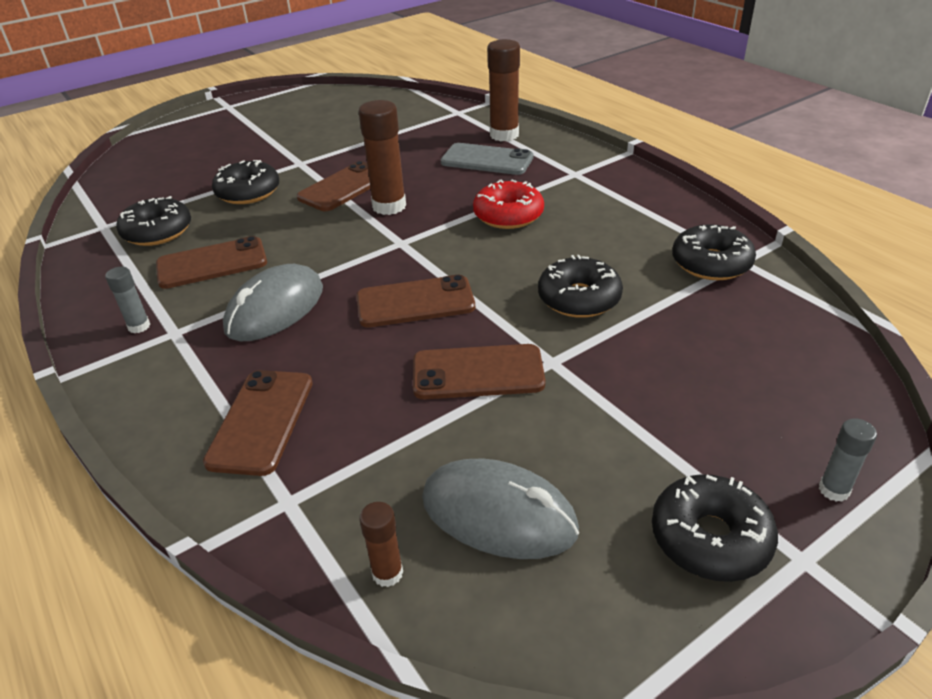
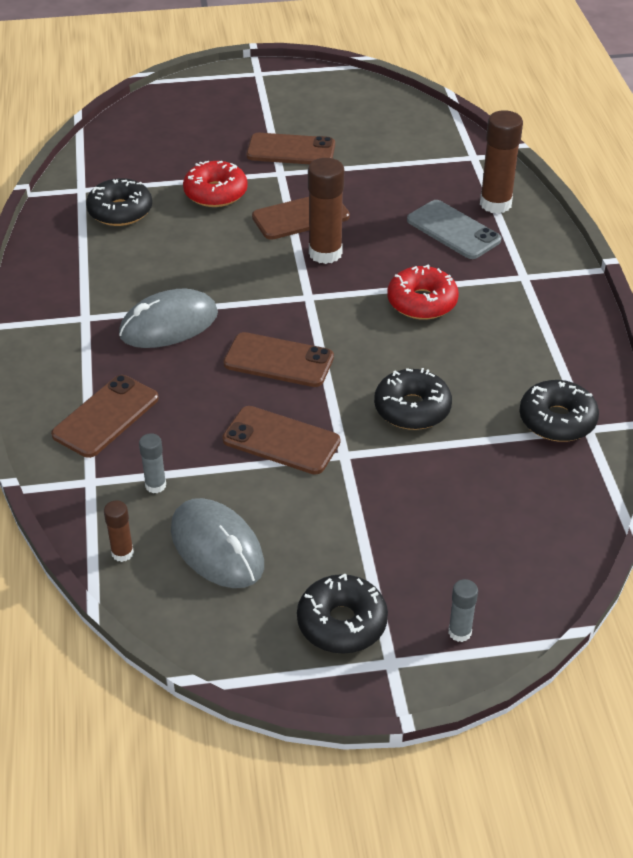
camera: 25 degrees right, 5 degrees up
grey glue stick [105,267,151,333] -> grey glue stick moved to [139,433,166,493]
brown phone [156,236,267,289] -> brown phone moved to [246,133,335,164]
black donut [212,160,279,204] -> red donut [183,161,248,207]

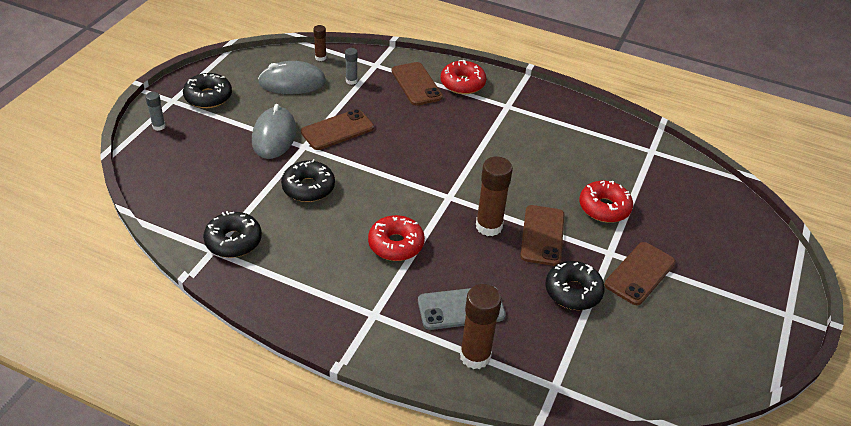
camera: 120 degrees right, 0 degrees up
black donut [86,178,152,226] -> black donut moved to [545,261,605,310]
grey mouse [119,289,218,348] -> grey mouse moved to [252,104,297,159]
brown phone [223,332,334,387] -> none
none -> red donut [441,60,486,94]

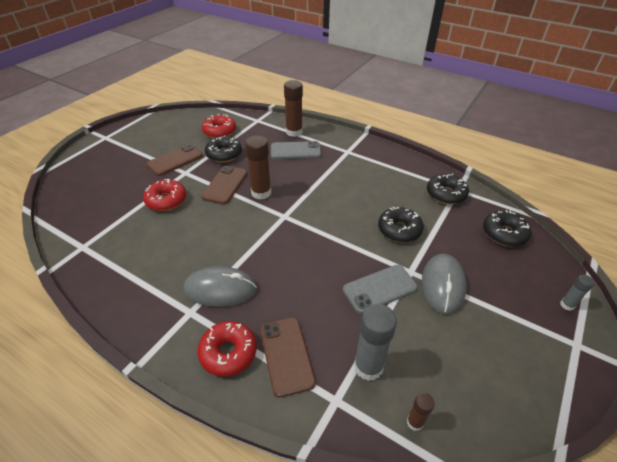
camera: 170 degrees left, 0 degrees up
black donut [183,73,232,108] -> black donut moved to [483,210,531,247]
grey mouse [258,61,326,94] -> grey mouse moved to [184,266,257,307]
brown phone [301,109,374,150] -> grey phone [343,265,418,314]
grey glue stick [345,48,358,85] -> grey glue stick [354,304,397,381], size x1.93
red donut [368,215,425,261] -> red donut moved to [202,114,236,138]

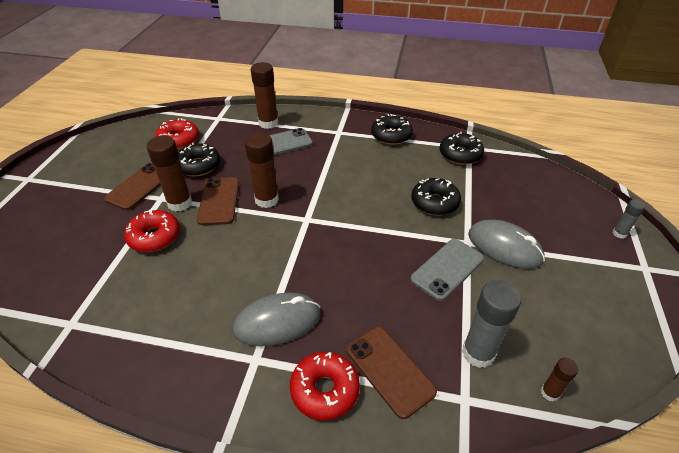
camera: 20 degrees left, 0 degrees up
grey mouse [422,254,467,314] -> grey mouse turned 45 degrees counterclockwise [468,220,545,269]
black donut [483,210,531,247] -> black donut moved to [371,114,413,145]
none -> brown glue stick [147,136,192,212]

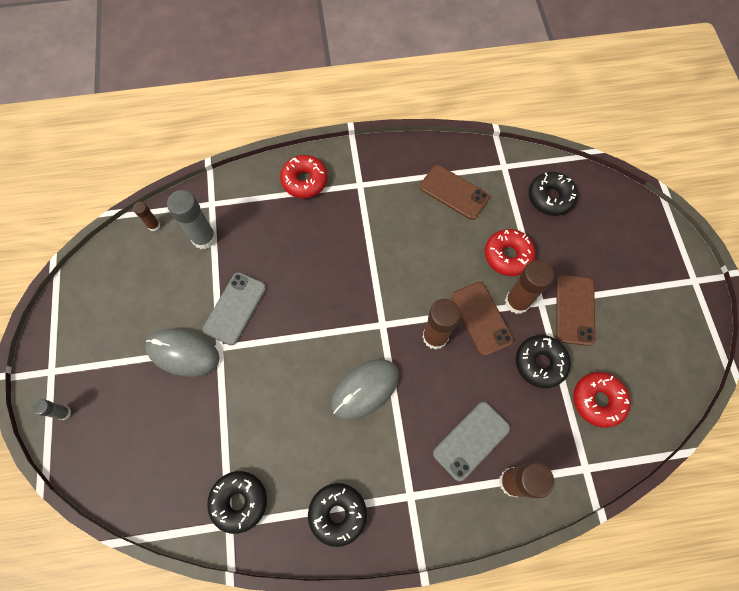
camera: 160 degrees right, 25 degrees up
grey mouse [233,293,321,347] -> grey mouse moved to [331,359,399,420]
brown phone [347,327,437,419] -> brown phone moved to [420,165,490,220]
black donut [411,178,461,216] -> black donut moved to [529,172,578,216]

